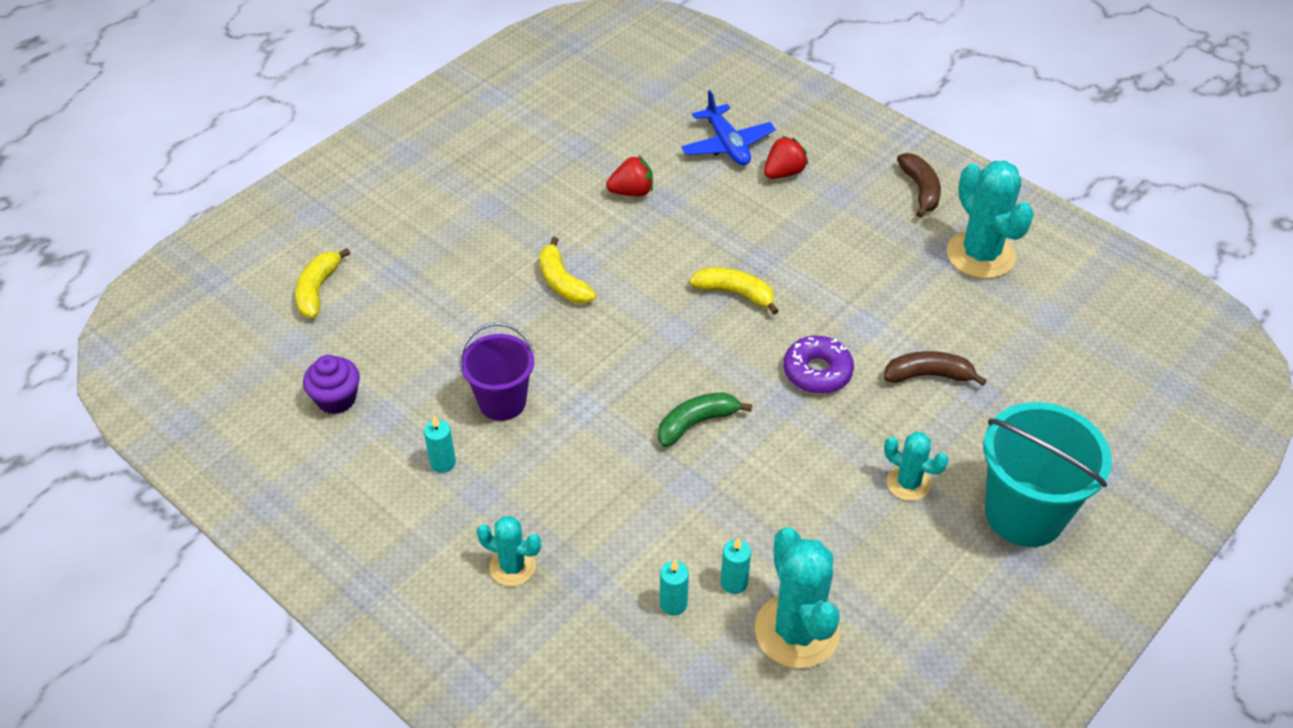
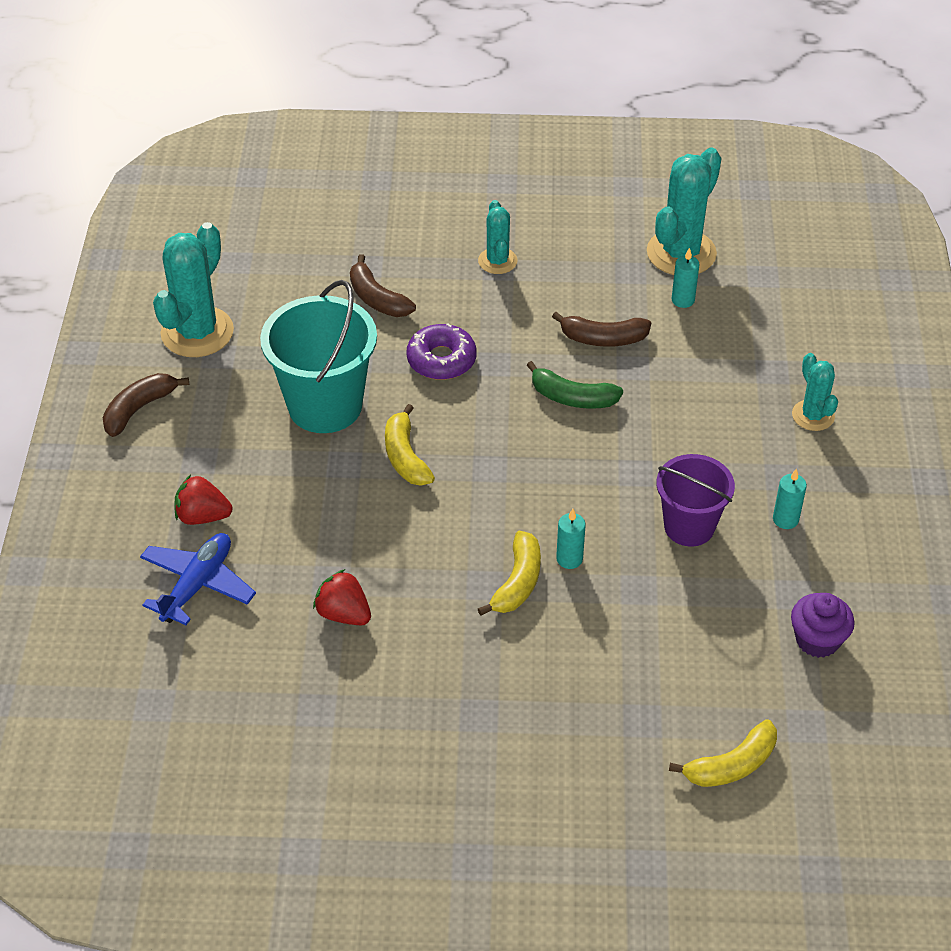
camera: 130 degrees left, 0 degrees up
turquoise candle [660,560,689,616] -> turquoise candle moved to [556,509,586,569]
turquoise bucket [983,402,1112,547] -> turquoise bucket moved to [260,280,377,433]
none -> brown banana [552,312,651,347]

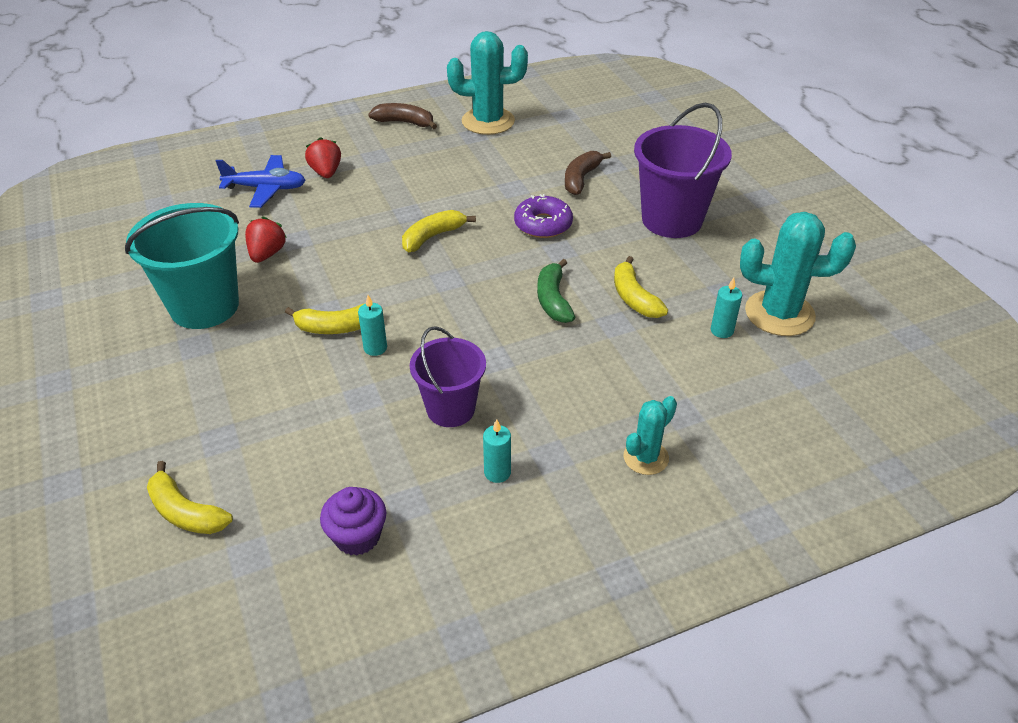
camera: 65 degrees right, 5 degrees down
turquoise bucket [260,280,377,433] -> turquoise bucket moved to [125,203,239,329]
turquoise cactus [478,200,517,274] -> purple bucket [634,103,732,238]
brown banana [552,312,651,347] -> yellow banana [614,256,668,318]

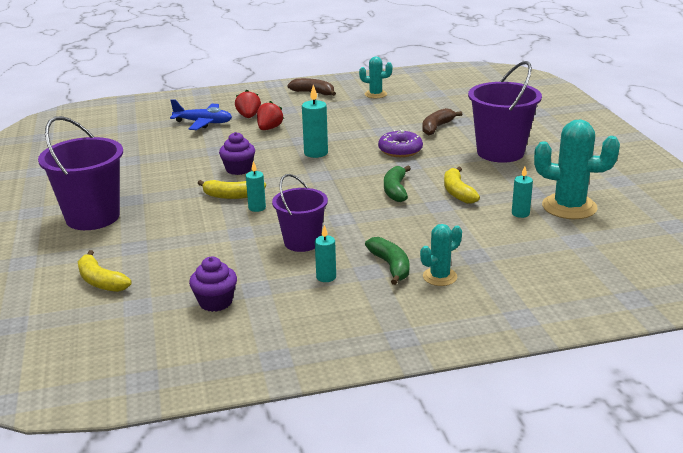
camera: 10 degrees right, 15 degrees down
turquoise bucket [125,203,239,329] -> none
red strawberry [245,217,287,263] -> red strawberry moved to [257,101,284,130]
yellow banana [402,210,476,252] -> turquoise candle [302,85,328,158]
turquoise cactus [447,31,528,135] -> turquoise cactus [359,57,393,98], size x0.56
none -> purple bucket [38,116,123,230]
none -> purple cupcake [219,132,255,175]
none -> green banana [365,237,409,285]

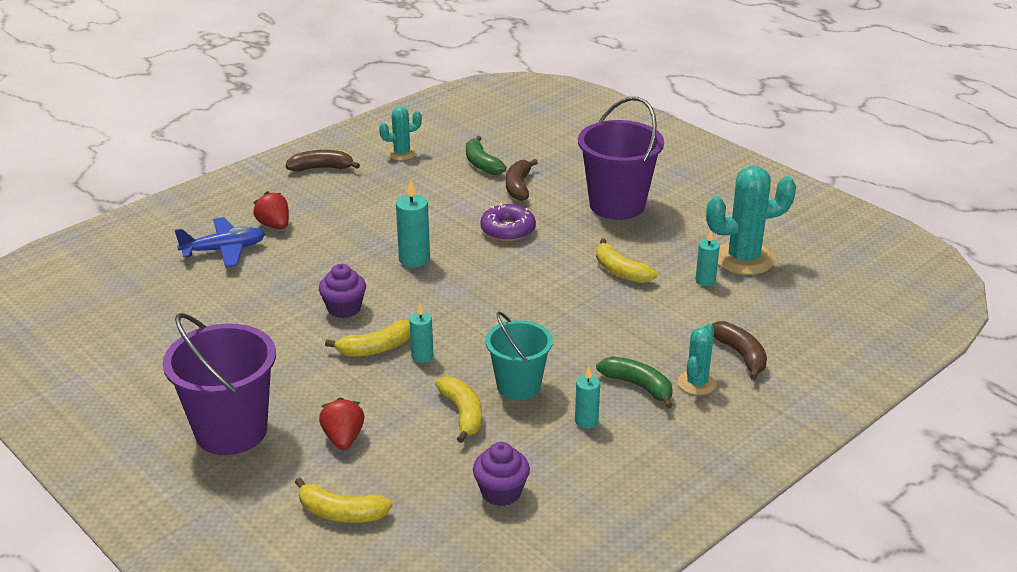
camera: 30 degrees left, 5 degrees up
red strawberry [257,101,284,130] -> red strawberry moved to [319,398,364,450]
purple bucket [272,174,328,252] -> turquoise bucket [485,311,553,400]
green banana [384,166,411,202] -> green banana moved to [466,136,506,175]
none -> yellow banana [435,376,482,443]
none -> brown banana [711,321,767,380]

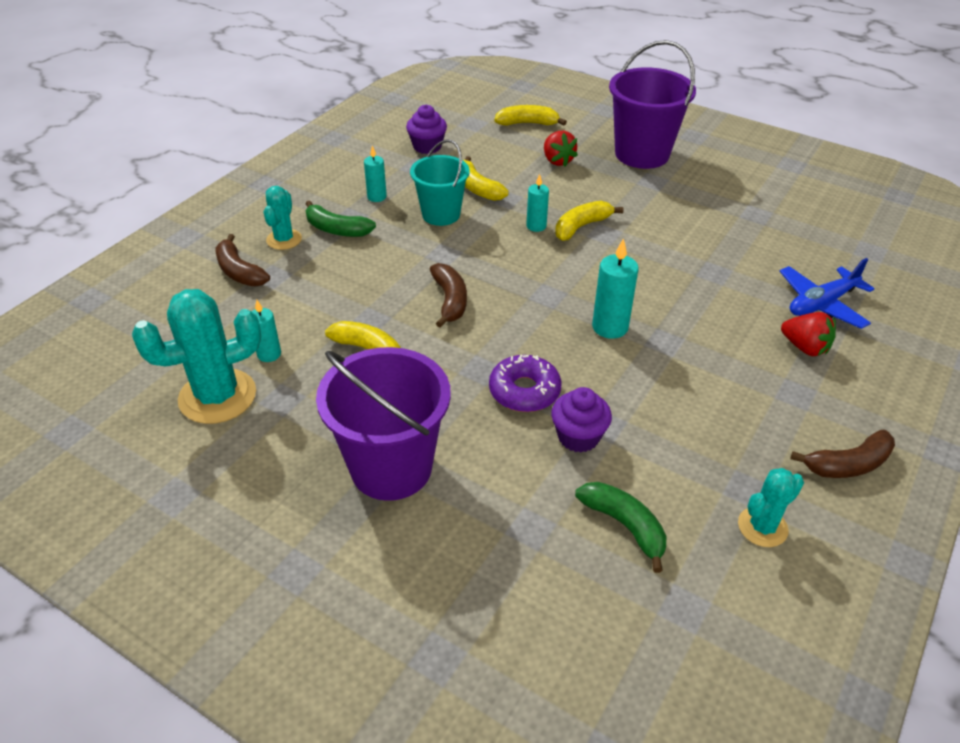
camera: 165 degrees right, 10 degrees up
purple cupcake [319,264,366,318] -> purple cupcake moved to [551,387,612,453]
brown banana [506,159,538,201] -> brown banana moved to [430,263,467,328]

